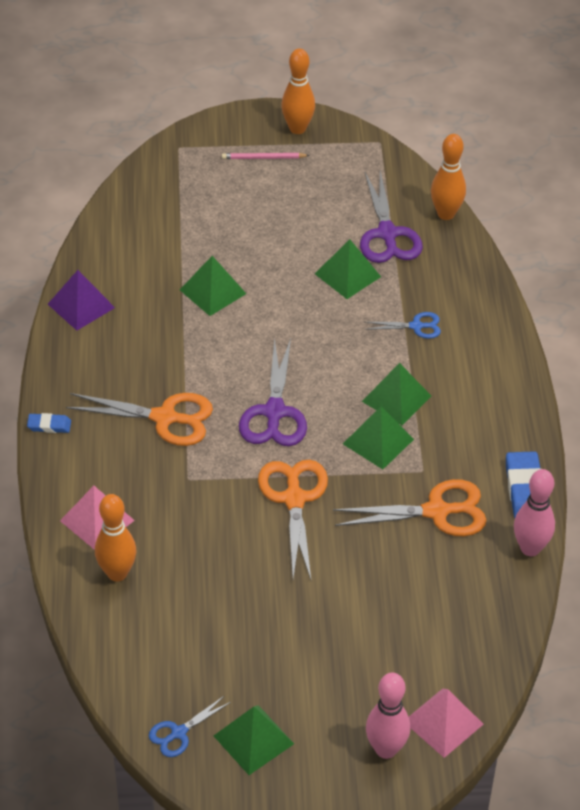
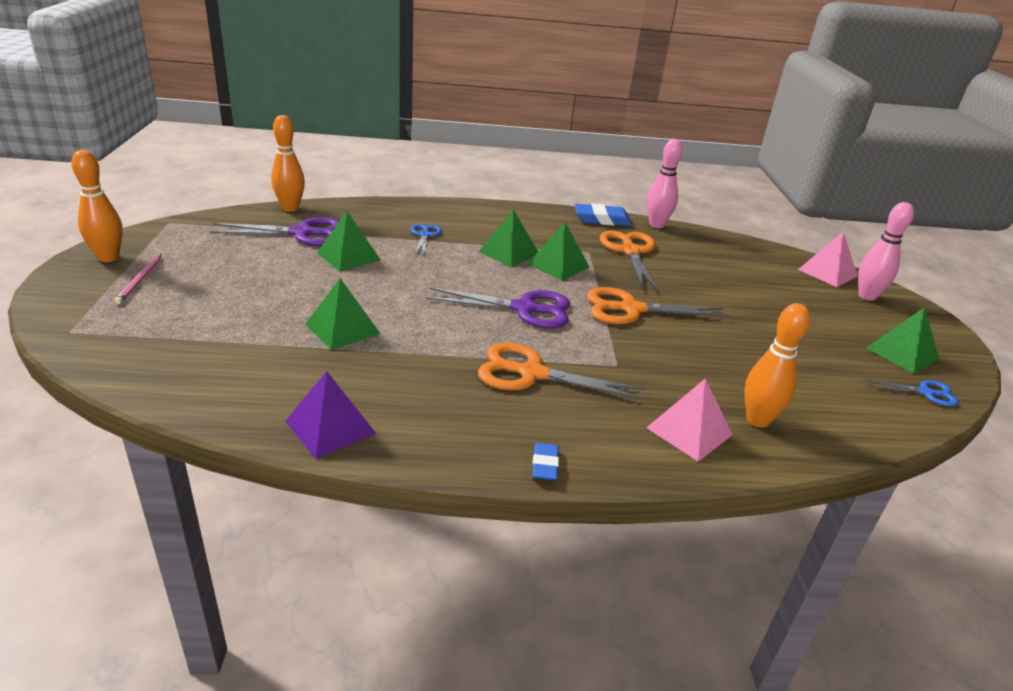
camera: 90 degrees left, 15 degrees down
orange scissors [66,393,213,446] -> orange scissors turned 90 degrees counterclockwise [478,342,646,400]
blue scissors [149,695,231,757] -> blue scissors turned 45 degrees counterclockwise [865,379,959,407]

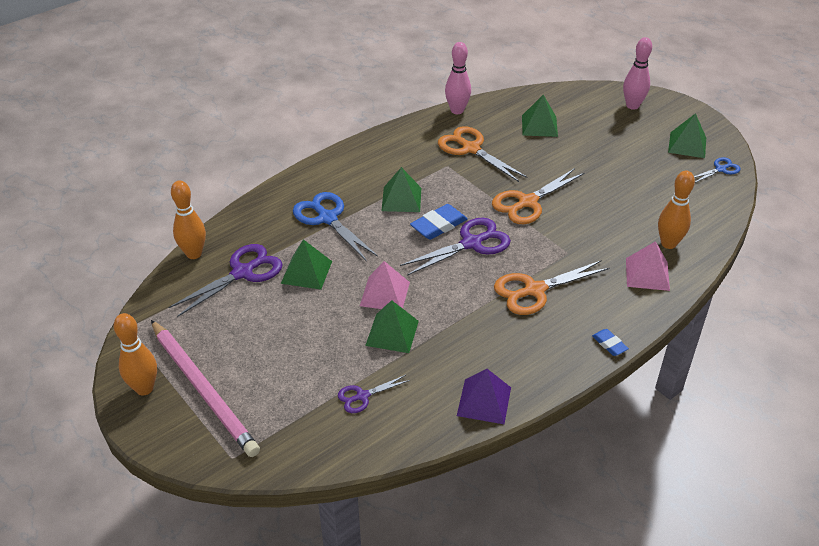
camera: 35 degrees left, 10 degrees up
pink pencil [114,254,162,304] -> pink pencil [151,320,260,457], size x2.32
blue scissors [411,224,442,255] -> blue scissors [293,192,378,261], size x1.83
green pyramid [528,222,590,281] -> green pyramid moved to [522,95,558,137]
blue eraser [574,204,632,226] -> blue eraser moved to [410,204,468,240]
pink pyramid [798,231,858,287] -> pink pyramid moved to [360,261,410,309]
none -> purple scissors [338,375,410,413]

